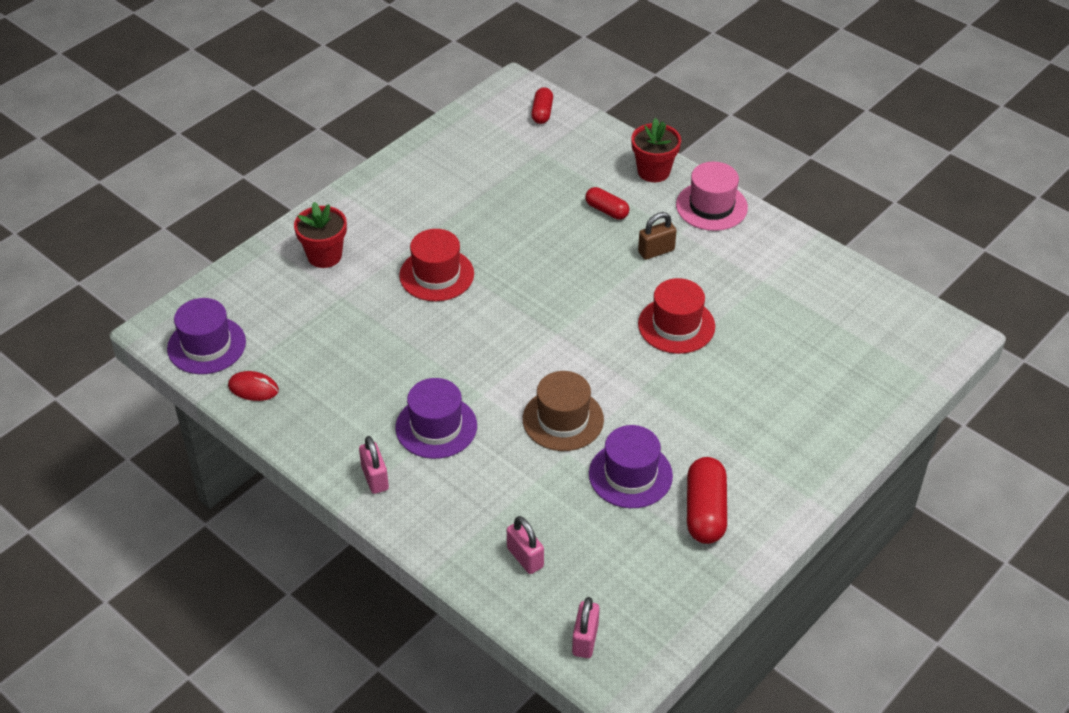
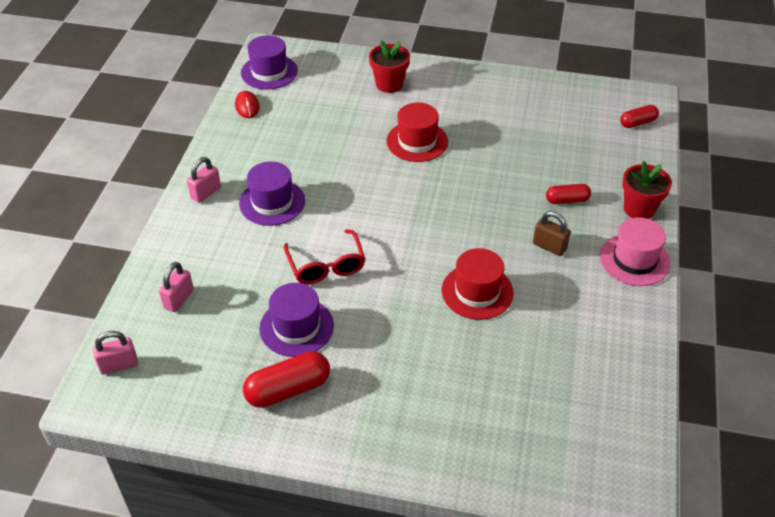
camera: 60 degrees right, 0 degrees up
brown hat [523,371,604,451] -> red glasses [284,229,365,284]
red capsule [585,187,629,220] -> red capsule turned 75 degrees clockwise [546,184,591,204]

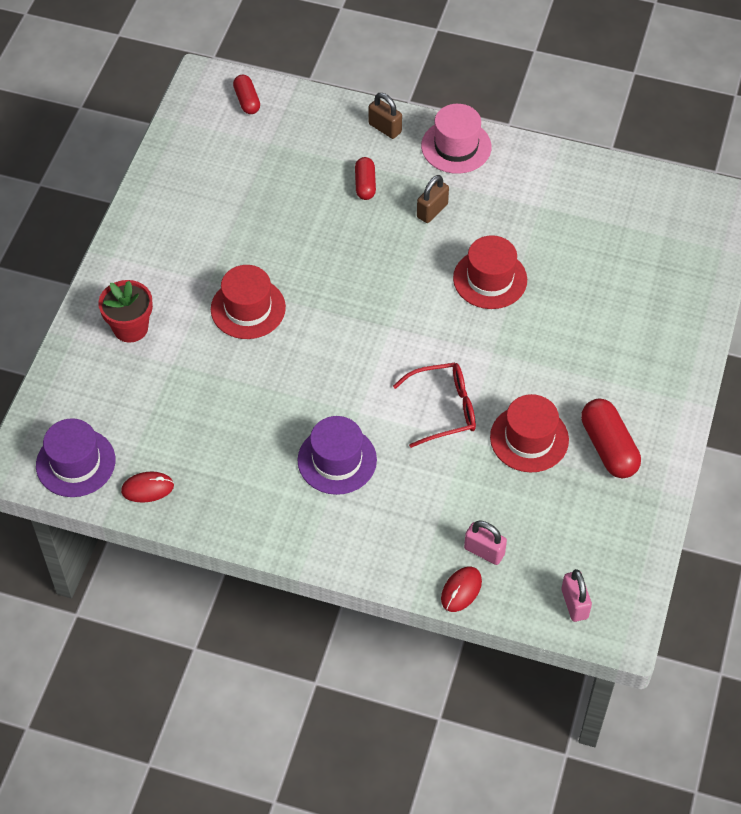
camera: 85 degrees left, 10 degrees up
pink padlock [187,157,221,203] -> none
purple hat [259,283,334,357] -> red hat [490,394,569,473]
red flower pot [622,161,672,219] -> brown padlock [369,93,402,139]
none -> red mouse [441,567,482,612]

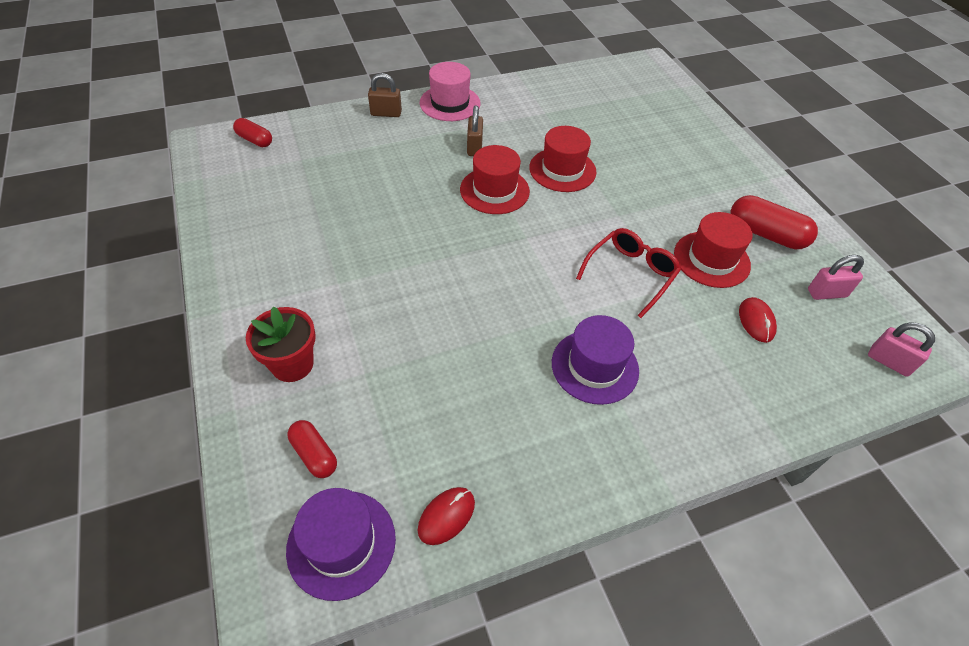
camera: 40 degrees left, 5 degrees down
red hat [211,265,286,339] -> red hat moved to [460,145,530,214]
red capsule [355,157,376,200] -> red capsule moved to [288,420,337,478]
red mouse [441,567,482,612] -> red mouse moved to [739,297,777,343]
pink padlock [464,520,507,565] -> pink padlock moved to [808,255,864,300]

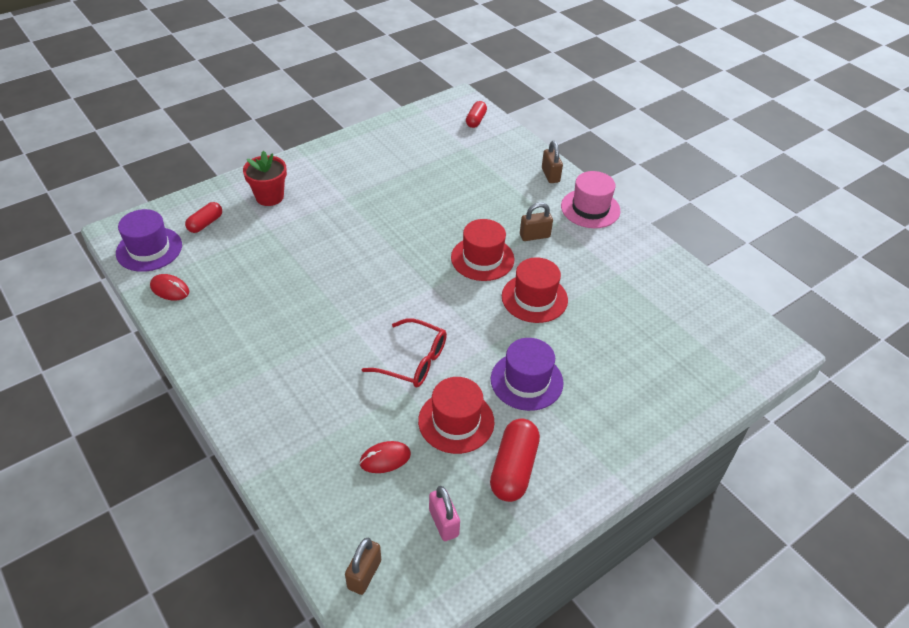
camera: 75 degrees right, 5 degrees down
purple hat [552,315,639,405] -> purple hat moved to [491,338,563,411]
pink padlock [868,322,935,377] -> brown padlock [345,538,381,595]

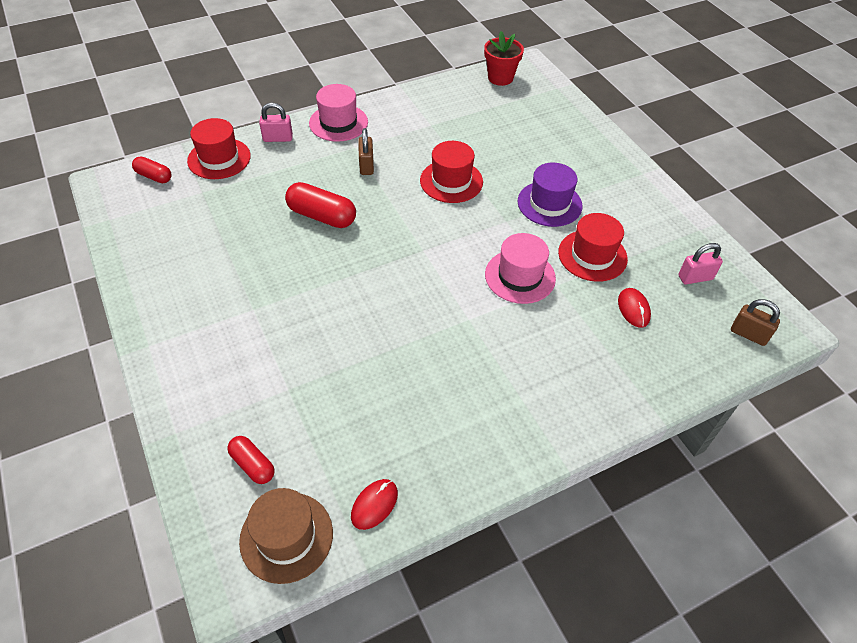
camera: 80 degrees left, 5 degrees up
purple hat [116,209,182,272] -> brown hat [239,488,333,584]
red flower pot [243,151,287,206] -> red flower pot moved to [484,31,524,86]
red glasses [362,318,447,388] -> pink hat [485,233,556,304]
red hat [451,219,514,281] -> red hat moved to [187,118,251,179]
red capsule [490,418,540,502] -> red capsule moved to [285,182,356,228]
brown padlock [542,141,563,183] -> pink padlock [259,103,293,142]

